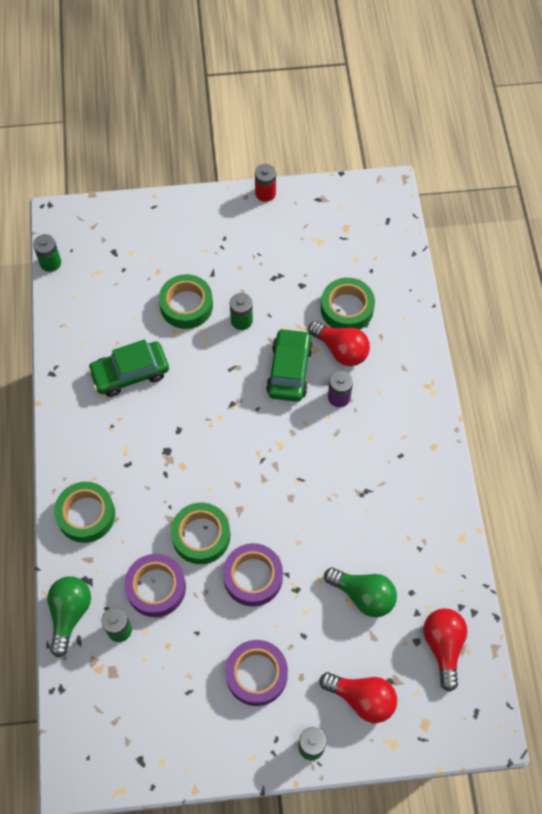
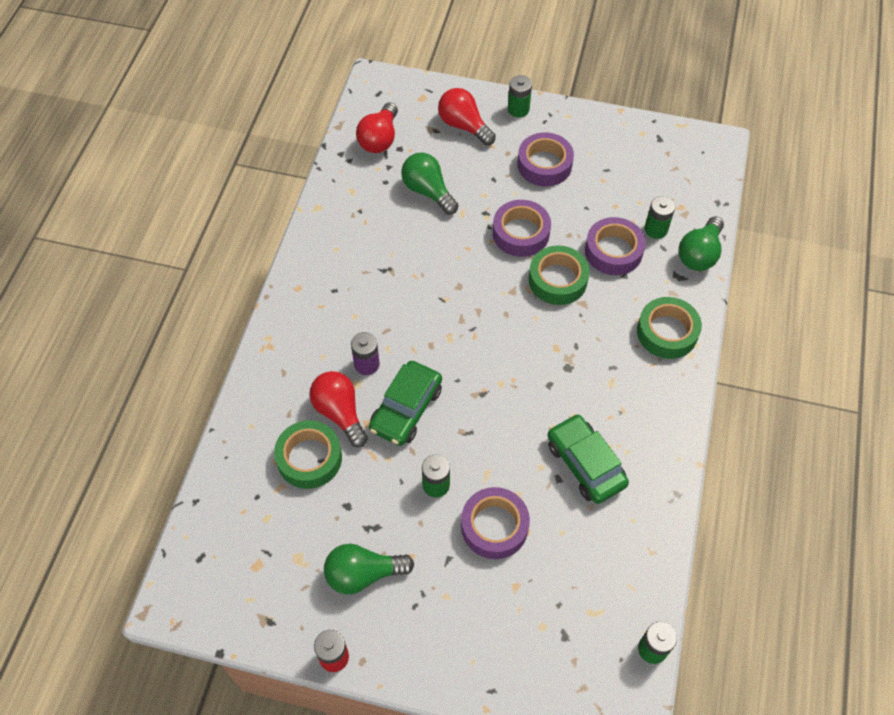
camera: 160 degrees left, 5 degrees down
green car [88,339,169,397] -> green car turned 120 degrees counterclockwise [547,414,629,504]
green tape [159,274,213,329] -> purple tape [461,487,530,559]
none -> green light bulb [324,544,414,594]

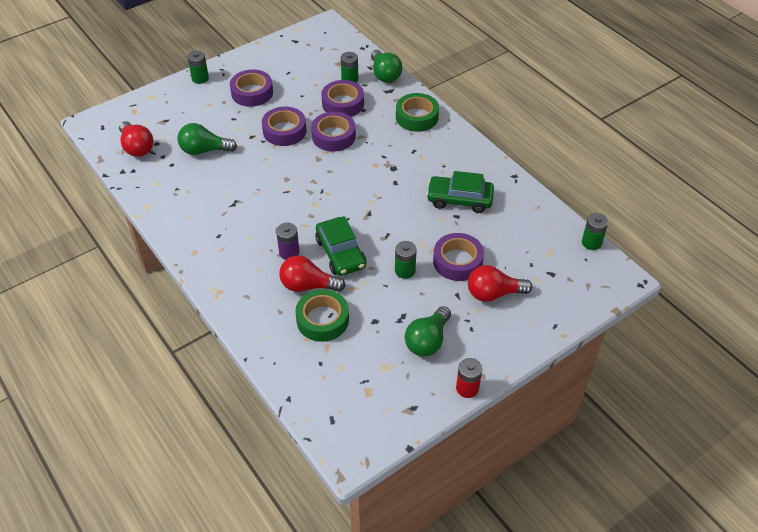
camera: 50 degrees left, 10 degrees down
red light bulb [438,88,496,146] -> red light bulb moved to [468,265,532,302]
green tape [529,246,590,305] -> purple tape [311,112,356,152]

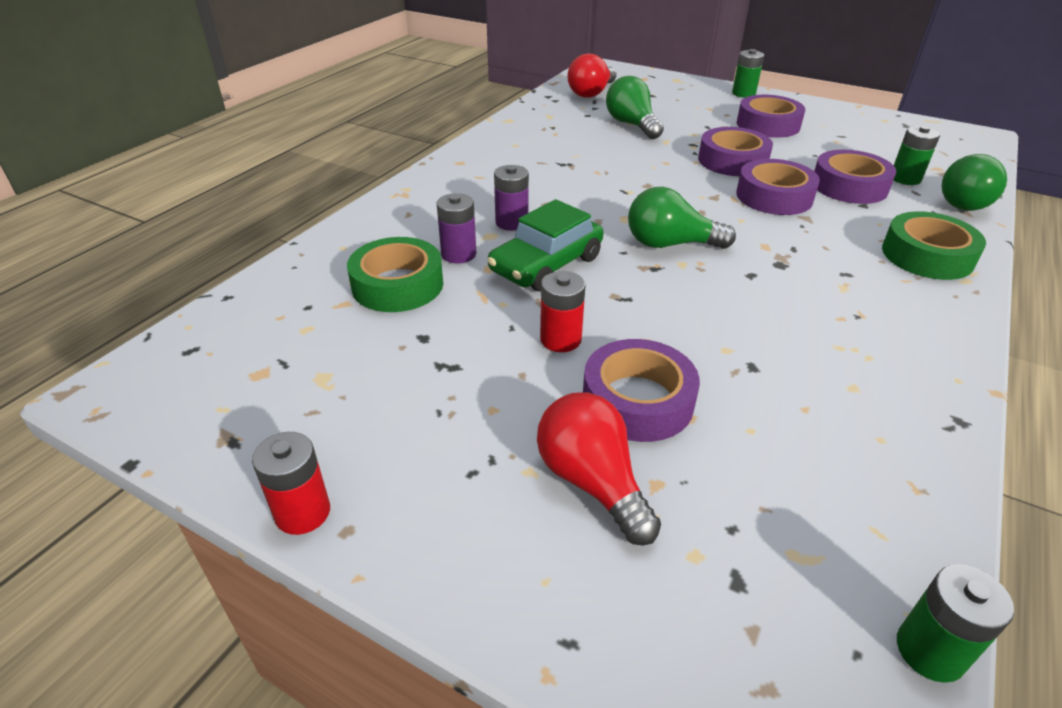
camera: 65 degrees right, 10 degrees down
red light bulb [279,255,346,292] -> purple battery [437,193,476,264]
green battery [395,241,417,279] -> red battery [540,271,586,352]
green light bulb [405,306,451,356] -> green light bulb moved to [628,187,736,249]
green car [426,171,494,213] -> none

